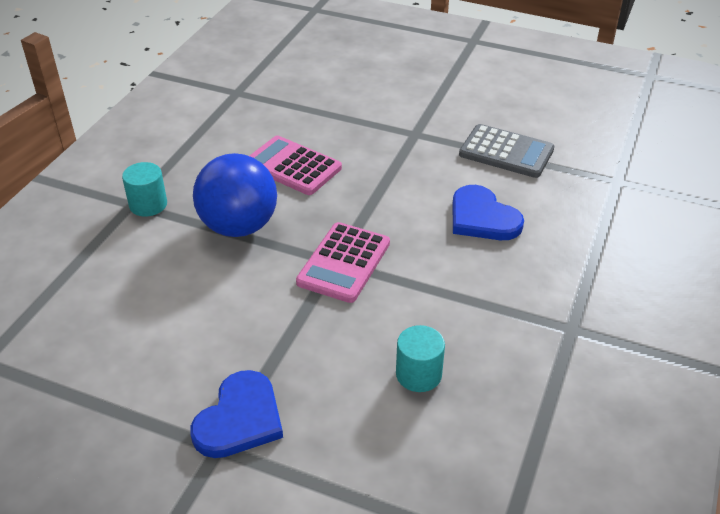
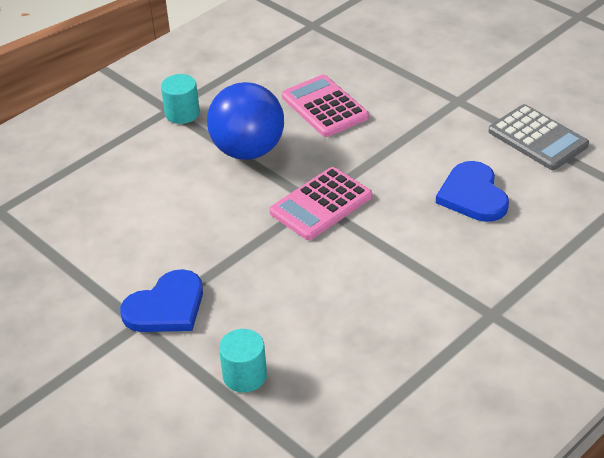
camera: 25 degrees right, 0 degrees up
turquoise cylinder [396,325,445,392] -> turquoise cylinder moved to [219,329,267,393]

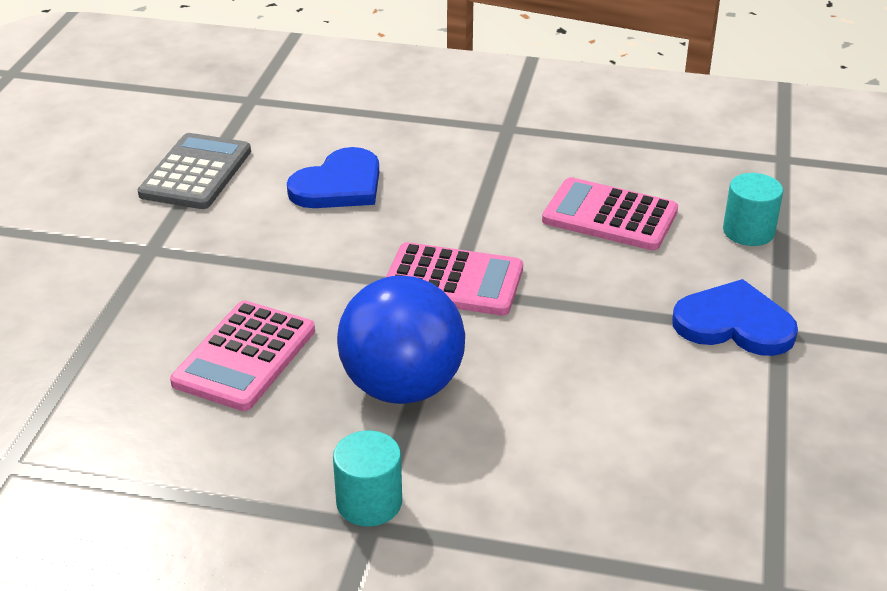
camera: 125 degrees left, 5 degrees down
none -> pink calculator [542,177,678,250]

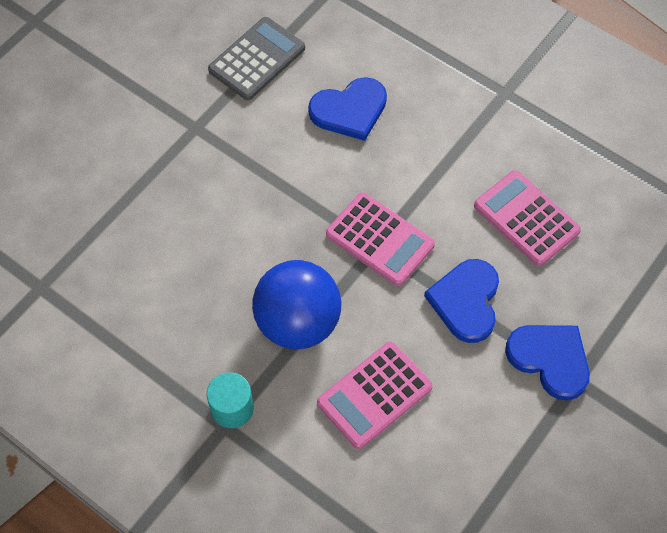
camera: 25 degrees right, 25 degrees up
pink calculator [170,300,315,411] -> pink calculator moved to [317,341,433,449]
turquoise cylinder [723,173,783,246] -> none
none -> blue heart [424,259,499,343]

